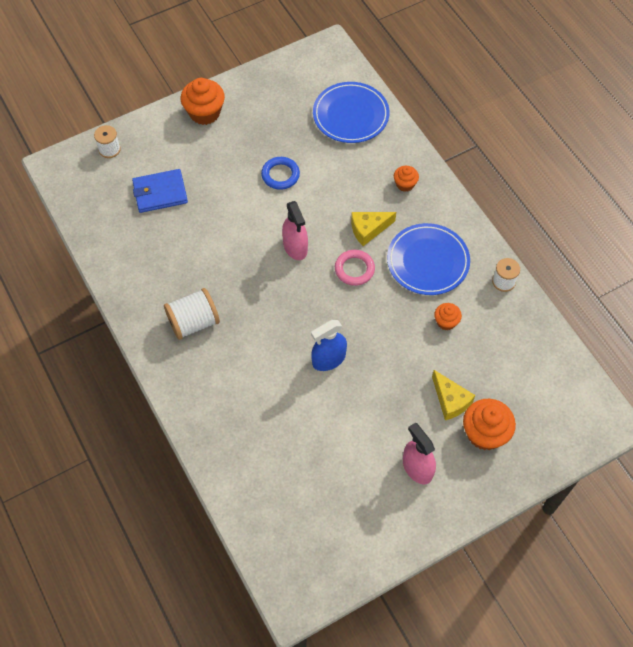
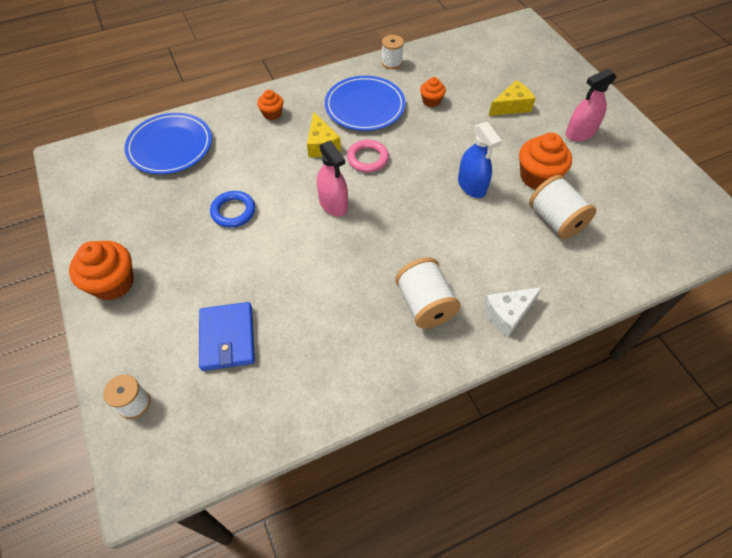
camera: 85 degrees left, 5 degrees down
pink spray bottle [282,201,308,260] -> pink spray bottle turned 75 degrees clockwise [317,140,348,217]
orange cupcake [463,399,516,450] -> orange cupcake moved to [519,133,572,189]
none -> white cheese [483,287,542,337]
none -> white spool [529,175,596,239]

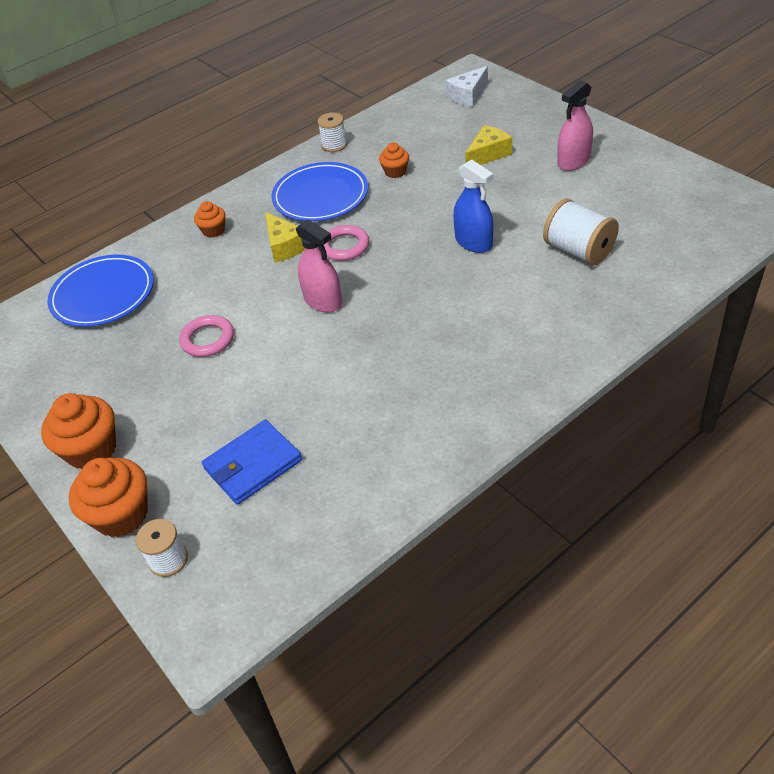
camera: 10 degrees left, 10 degrees down
blue wallet [199,302,255,371] -> blue wallet turned 75 degrees clockwise [202,419,302,505]
blue ring [210,191,255,228] -> pink ring [179,315,234,357]
white spool [395,257,461,329] -> none
white cheese [483,287,542,337] -> white cheese moved to [446,66,488,107]
orange cupcake [519,133,572,189] -> orange cupcake moved to [69,458,148,537]

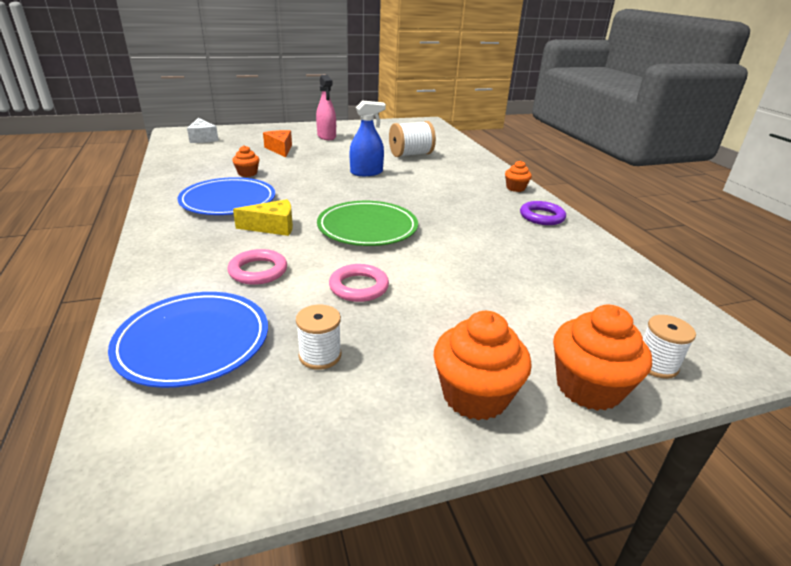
camera: 75 degrees left, 15 degrees down
orange cupcake [194,201,225,238] -> orange cupcake moved to [505,160,532,192]
blue wallet [202,419,302,505] -> none
pink spray bottle [296,219,342,312] -> green plate [317,201,418,246]
white spool [318,112,347,152] -> white spool moved to [296,305,341,370]
pink ring [323,225,369,261] -> pink ring moved to [228,249,287,285]
yellow cheese [465,125,512,165] -> orange cheese [263,130,292,158]
none -> purple ring [520,201,566,225]

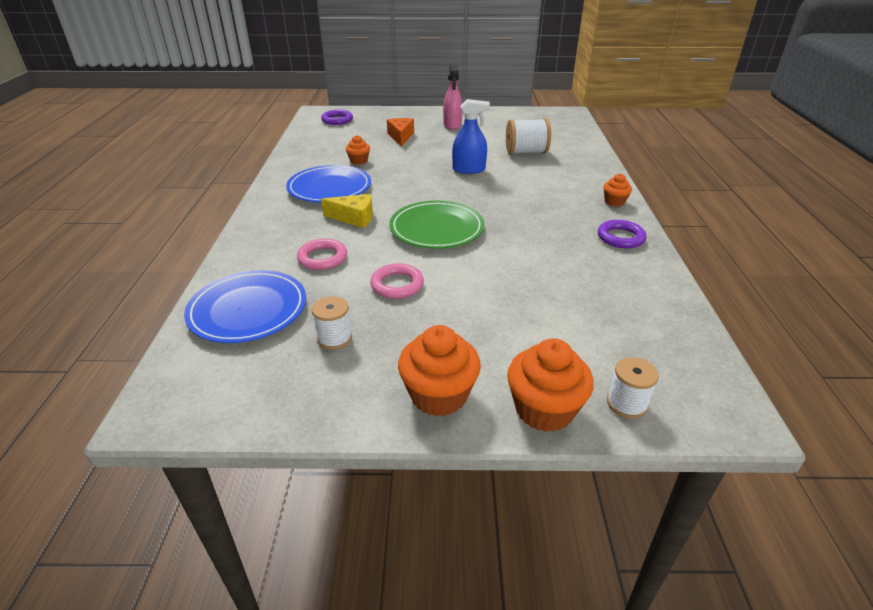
camera: 20 degrees right, 5 degrees up
white cheese [187,118,219,143] -> purple ring [321,110,353,125]

